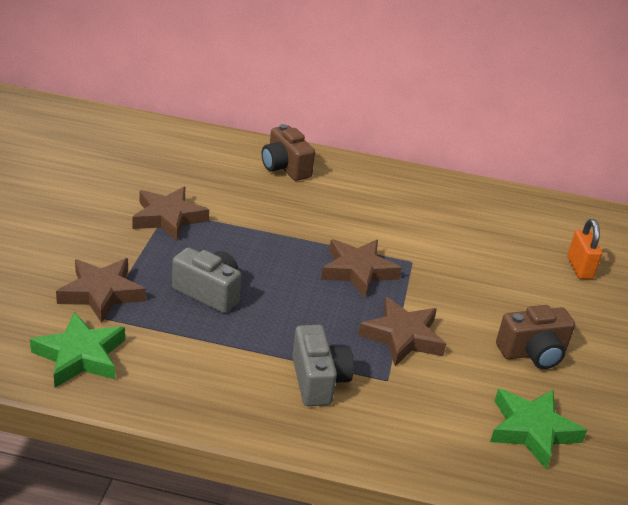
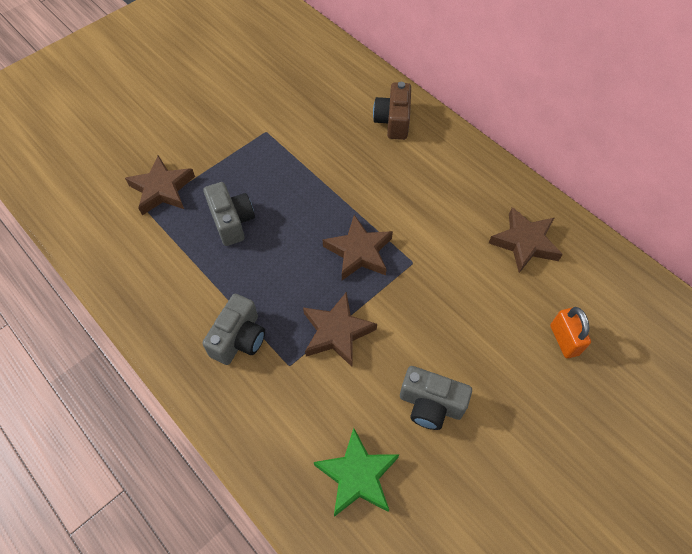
camera: 40 degrees right, 25 degrees up
green star [30,312,125,388] -> none
brown star [132,187,209,241] -> brown star moved to [489,207,563,273]
brown camera [496,305,575,369] -> grey camera [400,366,472,430]
orange padlock [567,219,602,279] -> orange padlock turned 45 degrees counterclockwise [550,307,591,358]

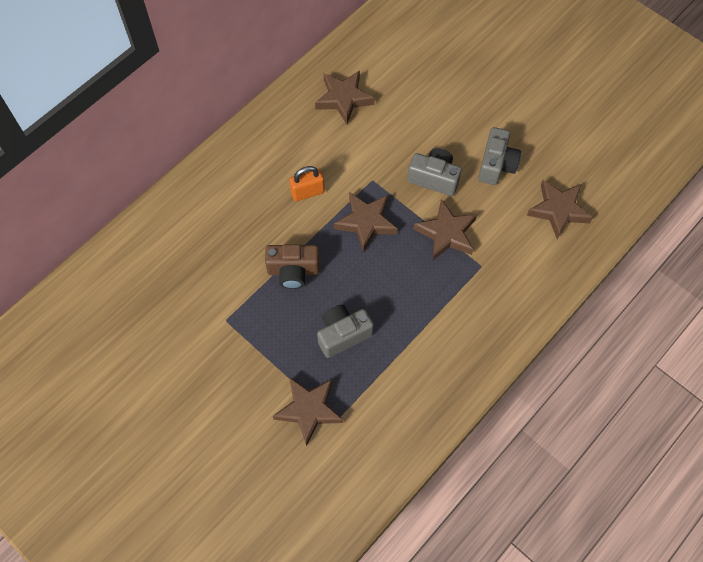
camera: 95 degrees left, 5 degrees up
grey camera [202,294,265,365] -> grey camera moved to [407,148,462,196]
green star [314,428,399,517] -> brown star [527,180,593,239]
brown camera [373,82,411,140] -> brown camera moved to [265,244,320,289]
orange padlock [550,307,591,358] -> orange padlock moved to [289,166,325,201]

